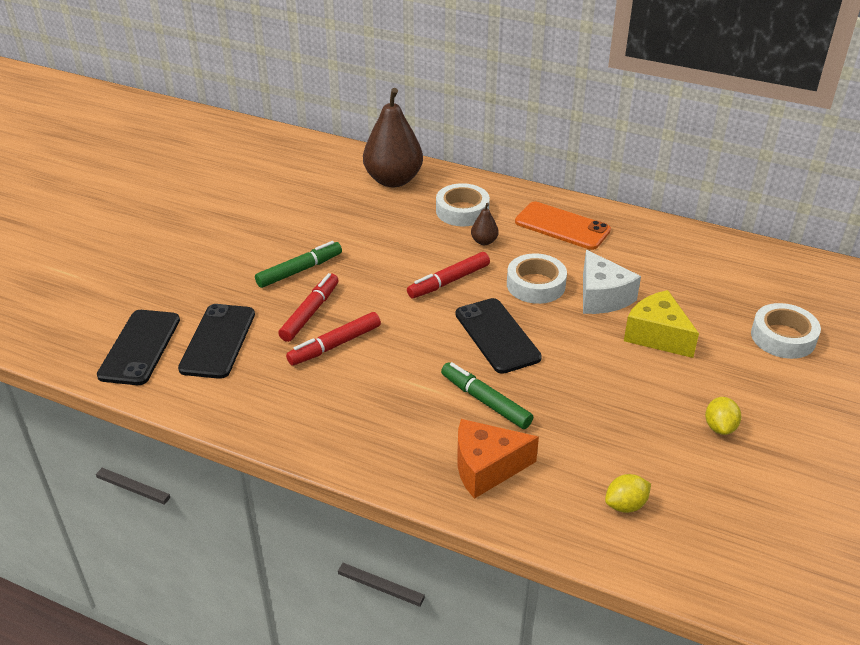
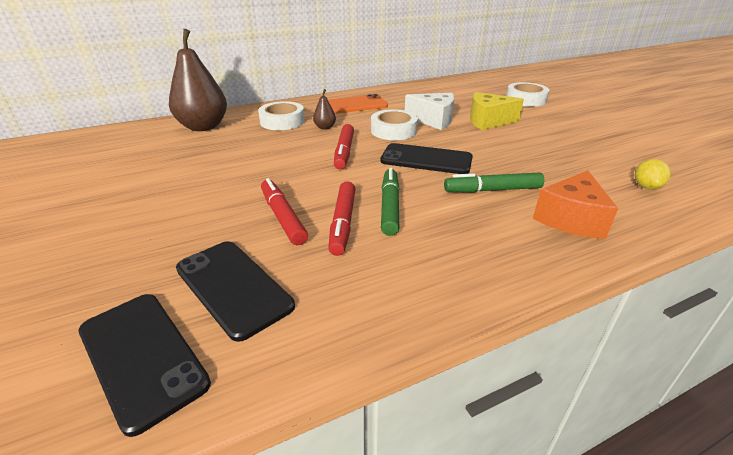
camera: 50 degrees left, 5 degrees down
green marker [255,241,342,288] -> green marker moved to [381,168,400,236]
yellow lemon [705,397,741,435] -> none

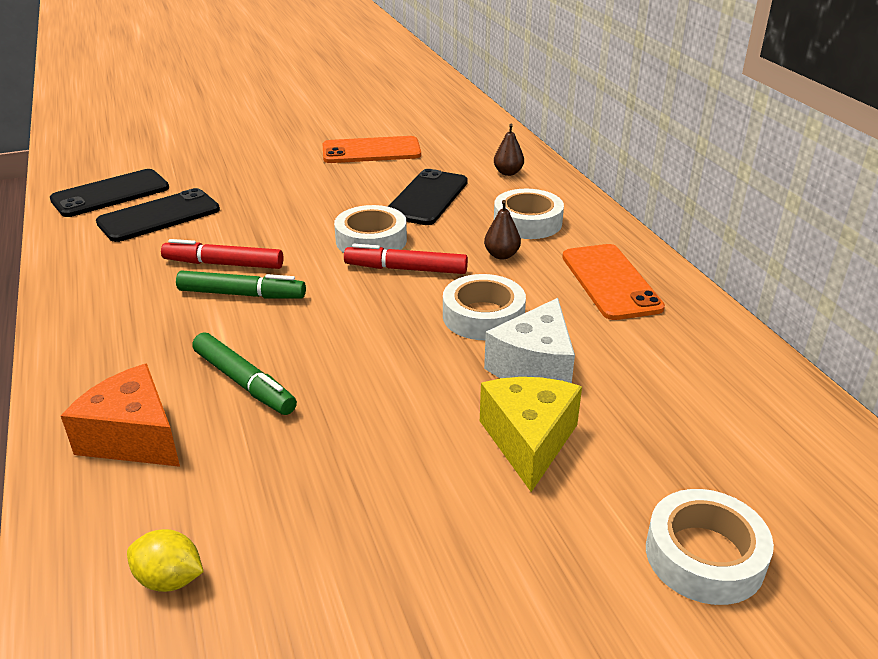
camera: 95 degrees right, 0 degrees up
brown pear [169,29,227,131] -> brown pear [494,124,524,176], size x0.42
red marker [261,178,308,245] -> none
black phone [380,143,473,174] -> black phone moved to [388,169,468,225]
green marker [444,172,544,192] -> green marker turned 135 degrees clockwise [192,332,297,415]
none -> orange phone [323,136,421,163]
none -> white tape [334,205,407,253]

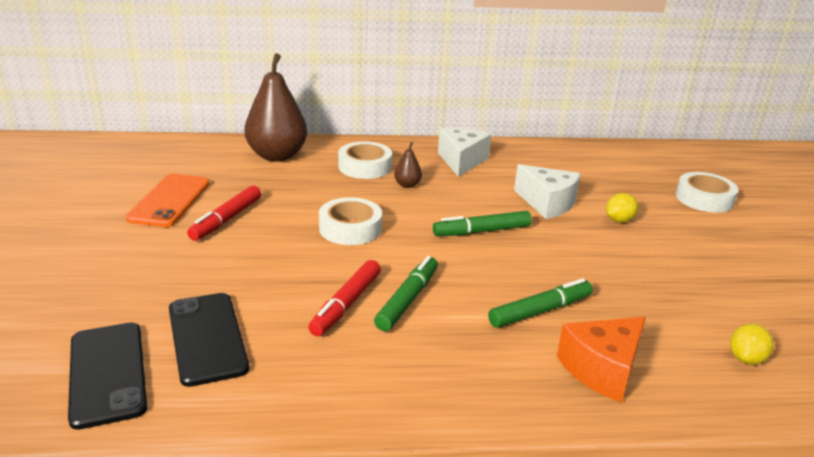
camera: 75 degrees left, 5 degrees down
red marker [344,244,468,274] -> red marker moved to [187,185,261,241]
black phone [388,169,468,225] -> none
white tape [443,274,526,340] -> none
yellow cheese [480,377,582,492] -> yellow lemon [606,193,639,223]
brown pear [494,124,524,176] -> brown pear [244,53,308,162], size x2.35
orange phone [562,244,665,320] -> white cheese [438,128,491,177]
none -> green marker [433,211,532,236]

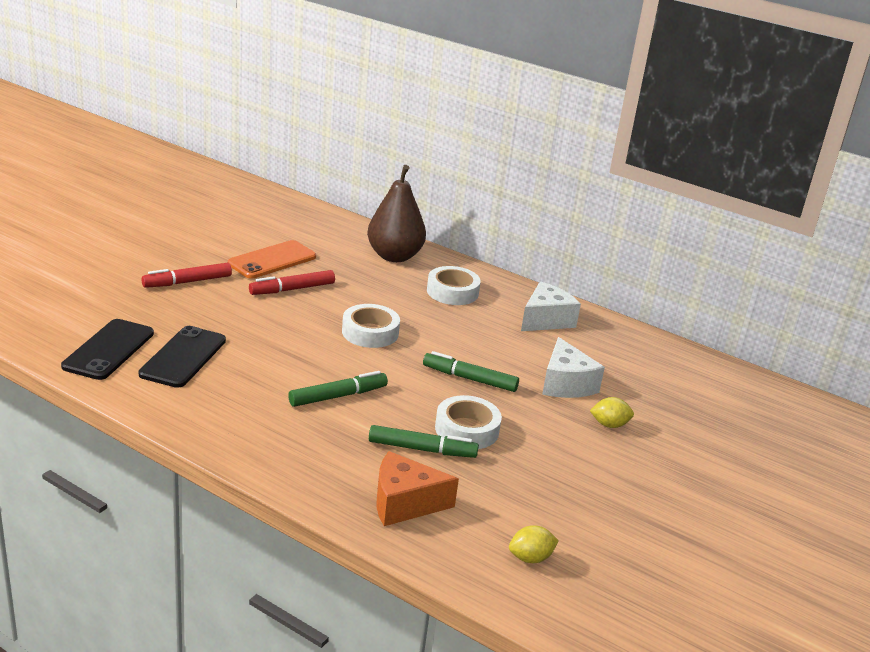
camera: 35 degrees right, 0 degrees up
red marker [308,260,381,336] -> red marker moved to [141,263,232,288]
brown pear [394,142,422,188] -> none
white tape [676,172,739,213] -> white tape moved to [435,395,502,449]

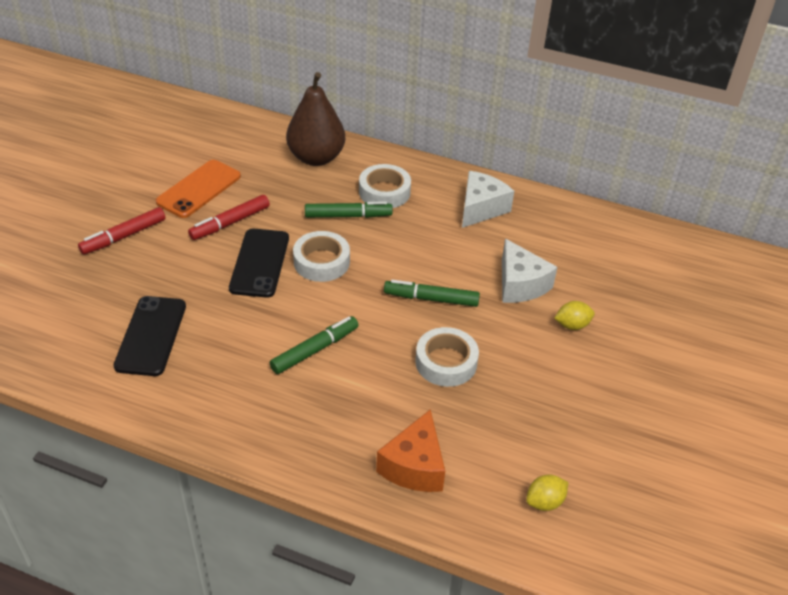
camera: 10 degrees left, 15 degrees up
black phone [61,319,154,380] -> black phone moved to [229,229,289,298]
green marker [369,425,479,458] -> green marker moved to [305,202,393,218]
orange cheese [376,451,459,526] -> orange cheese turned 60 degrees counterclockwise [376,409,445,492]

